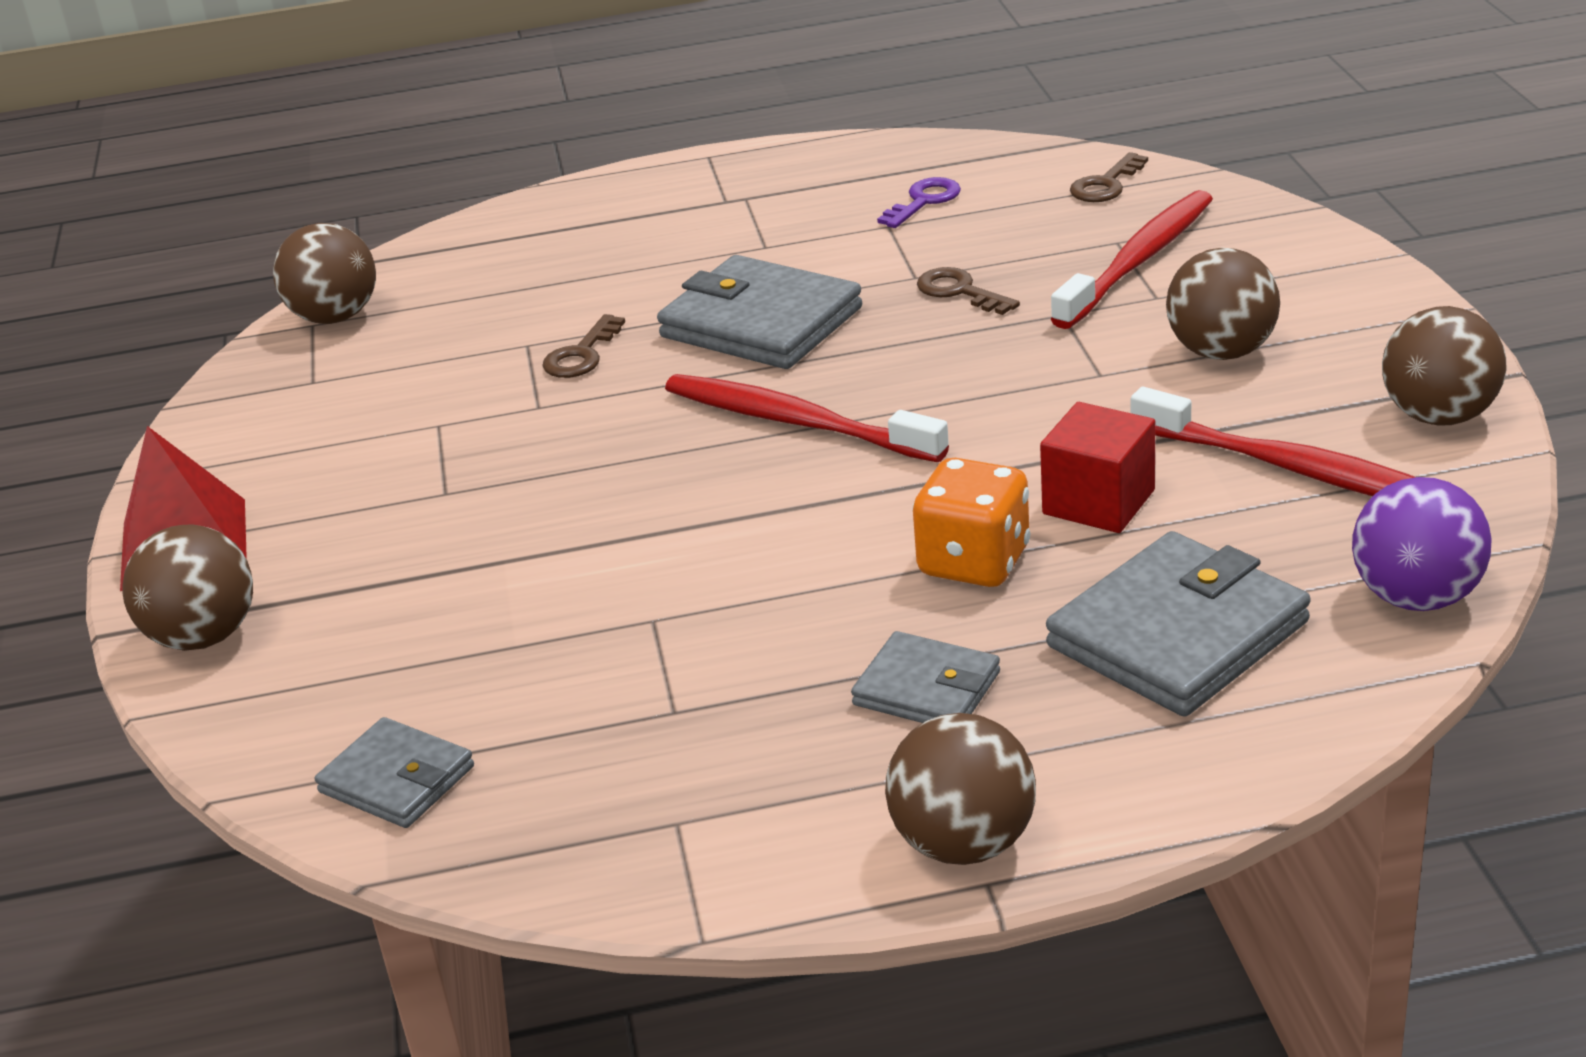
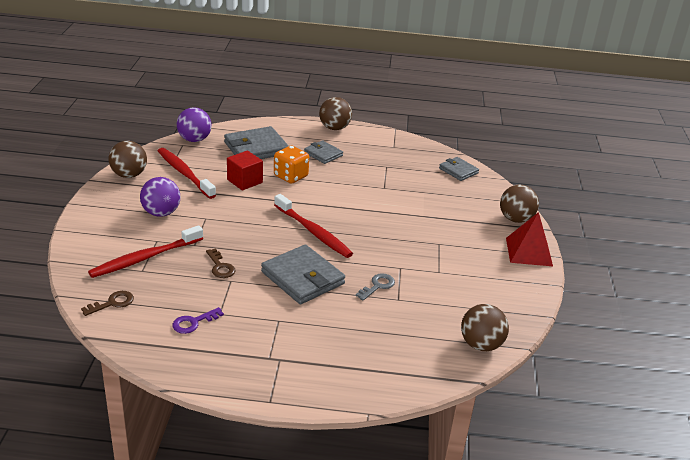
camera: 170 degrees left, 0 degrees up
brown key [542,314,625,378] -> grey key [356,273,395,301]
brown ball [1166,248,1280,360] -> purple ball [140,177,181,217]

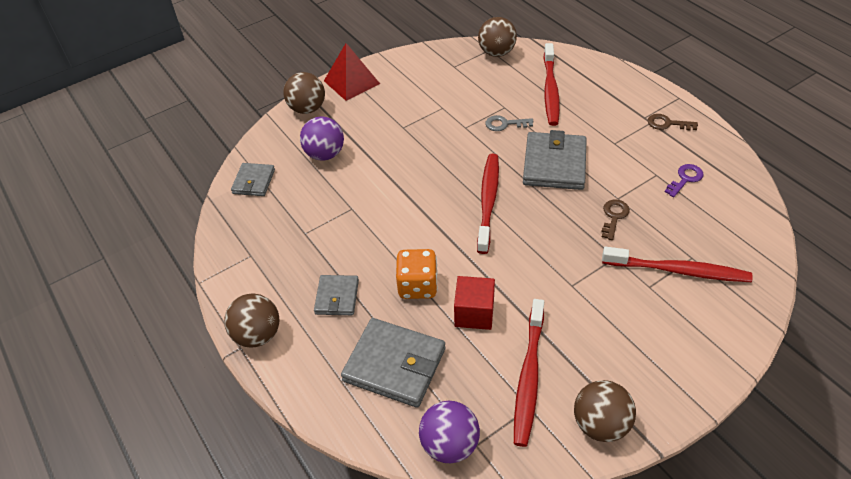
camera: 125 degrees left, 15 degrees up
brown key [81,291,134,316] -> brown key moved to [648,114,698,130]
purple ball [140,177,181,217] -> purple ball moved to [300,116,344,161]
purple key [172,307,224,334] -> purple key turned 60 degrees counterclockwise [665,164,704,197]
none -> red toothbrush [543,43,560,126]

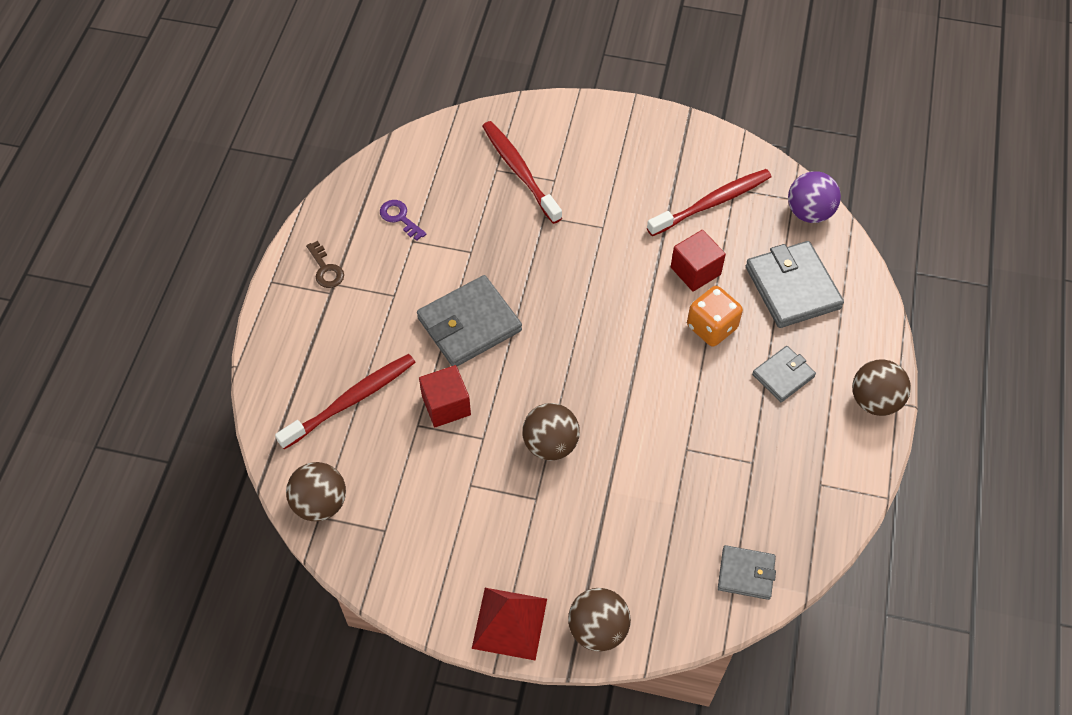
camera: 135 degrees left, 10 degrees up
grey wallet [231,163,275,196] -> grey wallet turned 45 degrees clockwise [718,545,776,600]
purple ball [300,116,344,161] -> none
red toothbrush [477,154,499,254] -> none
grey key [485,115,534,131] -> red cube [419,365,471,427]
brown ball [574,380,636,442] -> brown ball moved to [522,403,580,461]
brown key [601,199,630,240] -> none
purple key [665,164,704,197] -> purple key turned 45 degrees clockwise [380,200,426,241]

